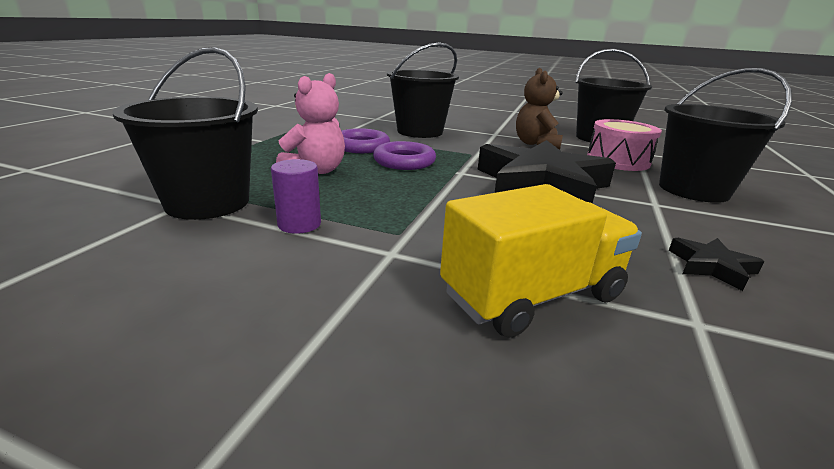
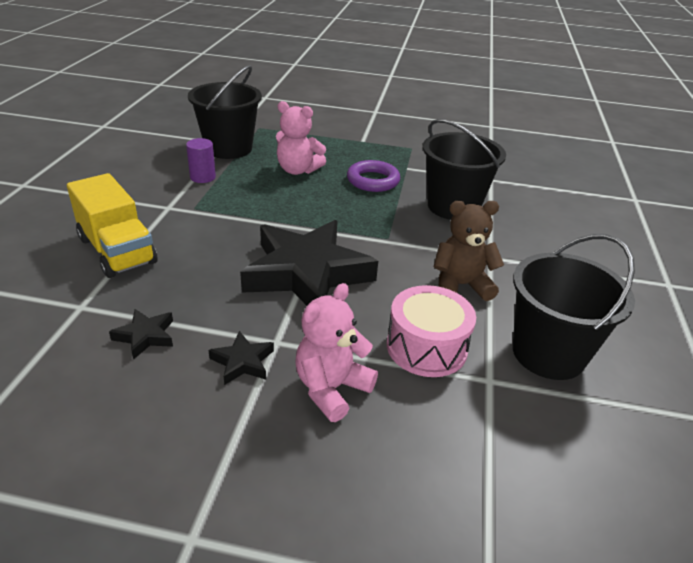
camera: 80 degrees right, 10 degrees up
purple ring [373,141,436,170] -> none
black bucket [659,68,792,203] -> pink teddy bear [296,283,378,422]
none -> black star [208,331,274,385]

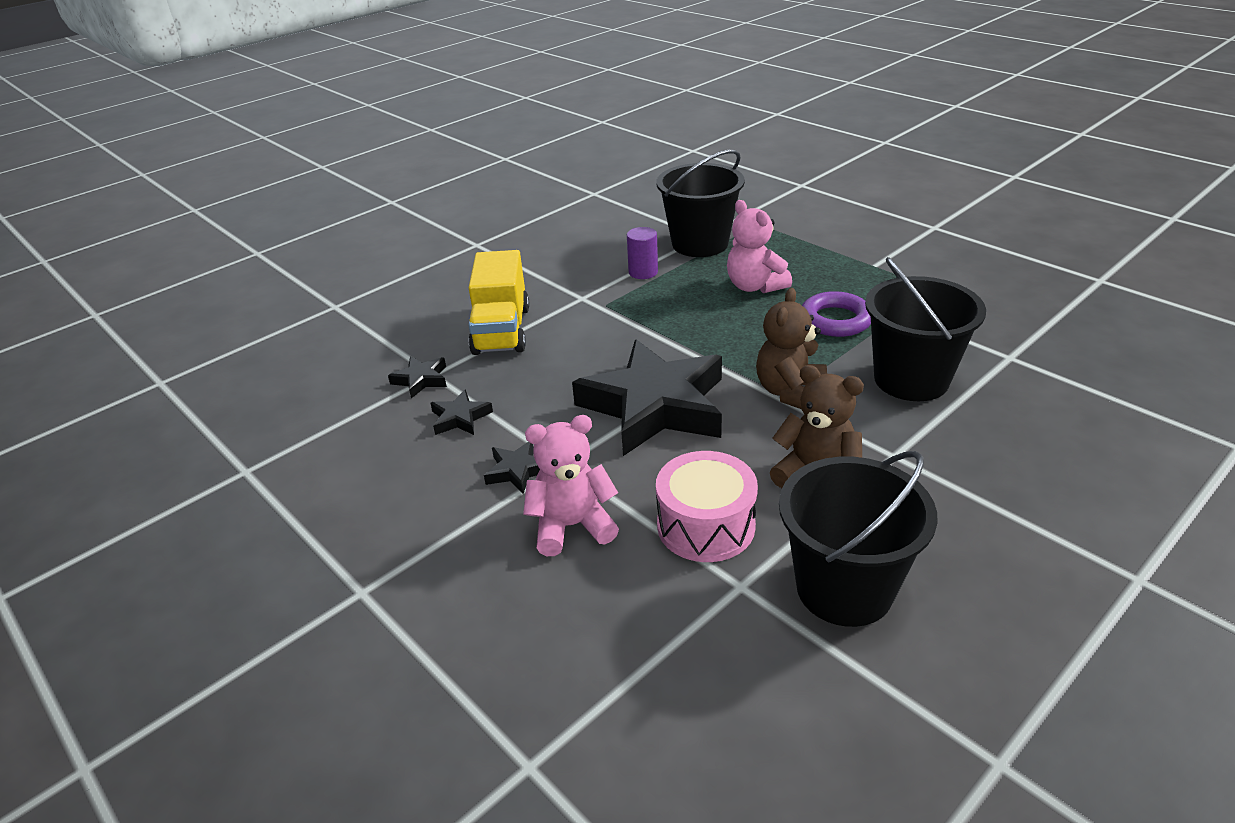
camera: 40 degrees right, 0 degrees up
none -> black star [388,356,447,398]
none -> brown teddy bear [756,288,827,409]

